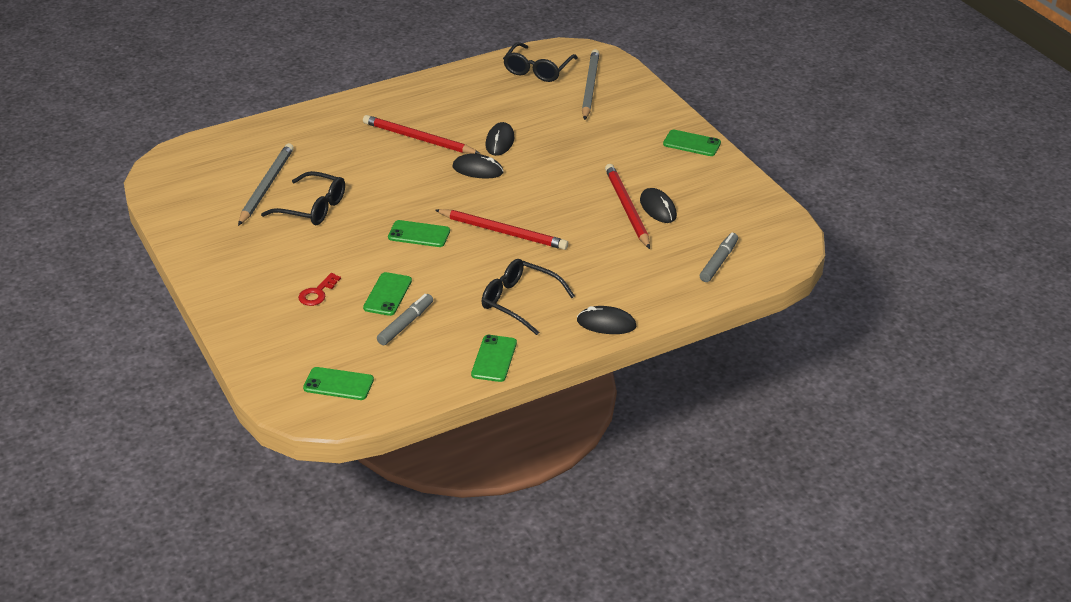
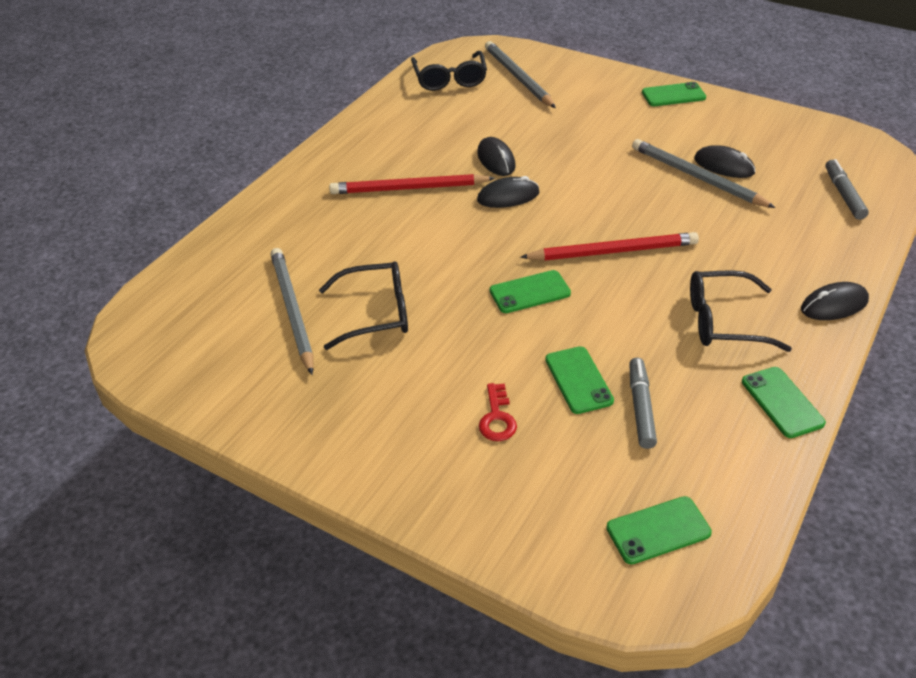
camera: 30 degrees left, 5 degrees up
red pencil [605,164,650,249] -> grey pencil [632,139,776,208]

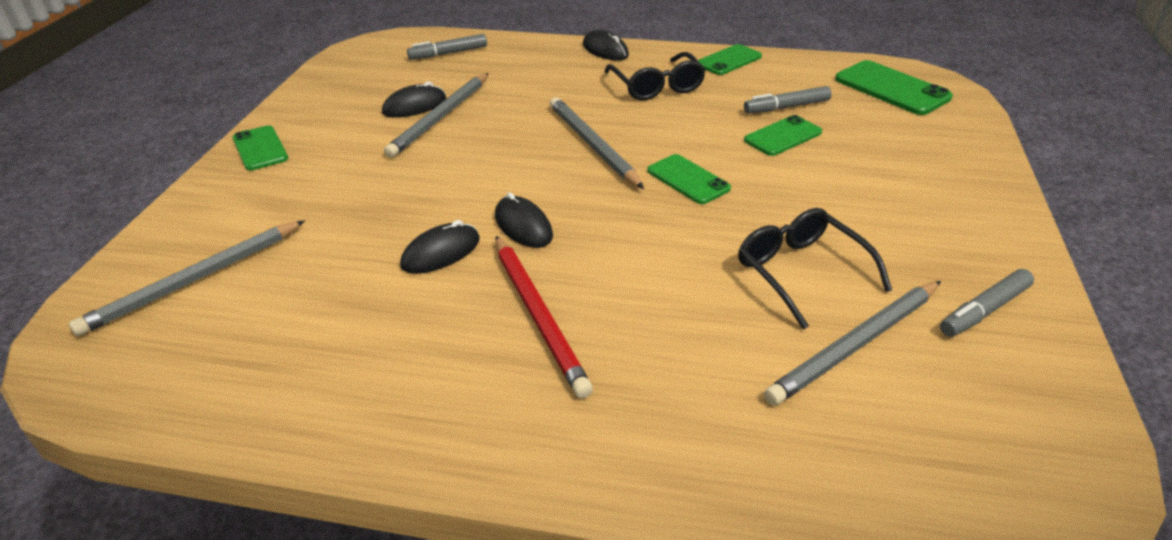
camera: 110 degrees left, 5 degrees down
black glasses [411,51,487,91] -> none
red key [479,383,517,441] -> none
red pencil [520,232,699,261] -> grey pencil [550,97,644,189]
green phone [606,496,712,564] -> green phone [835,60,953,115], size x1.51
black mouse [694,145,756,178] -> black mouse turned 45 degrees clockwise [382,82,447,118]
none -> grey marker [940,269,1034,337]

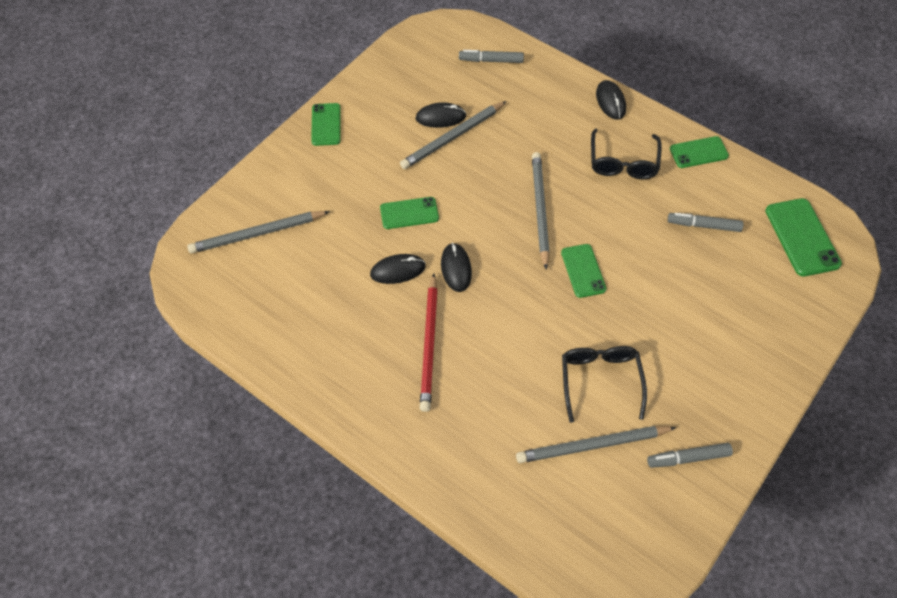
camera: 25 degrees right, 20 degrees up
green phone [744,115,822,156] -> green phone moved to [380,197,439,229]

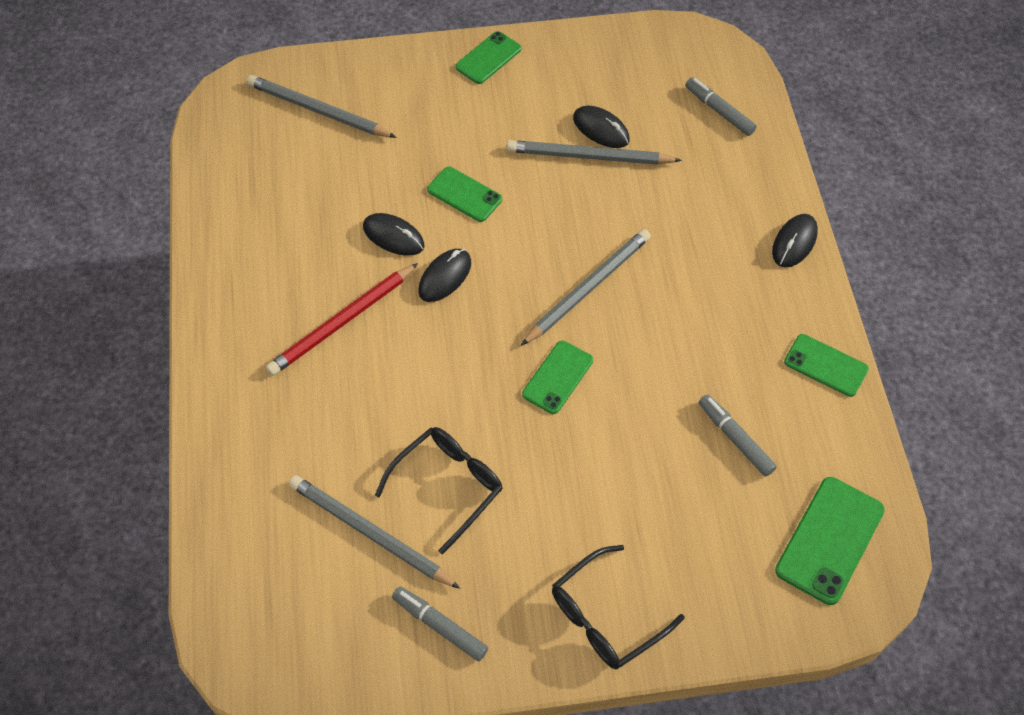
camera: 45 degrees right, 0 degrees up
black glasses [591,128,662,179] -> black glasses moved to [552,545,685,669]

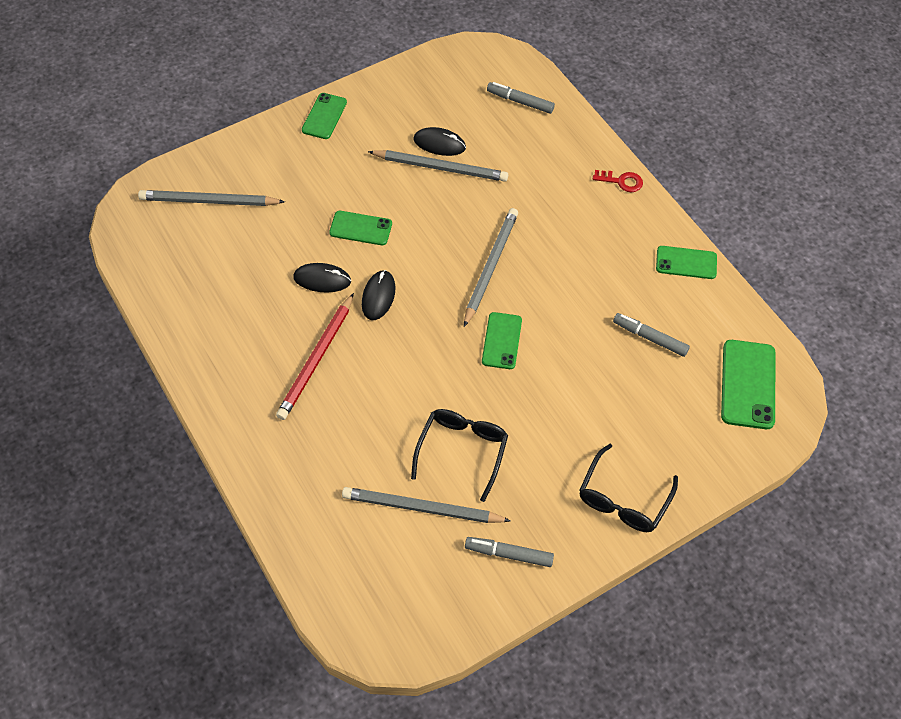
camera: 25 degrees left, 0 degrees up
grey pencil [507,140,682,165] -> grey pencil turned 150 degrees counterclockwise [368,150,508,182]
black mouse [772,214,818,267] -> red key [593,170,643,192]

